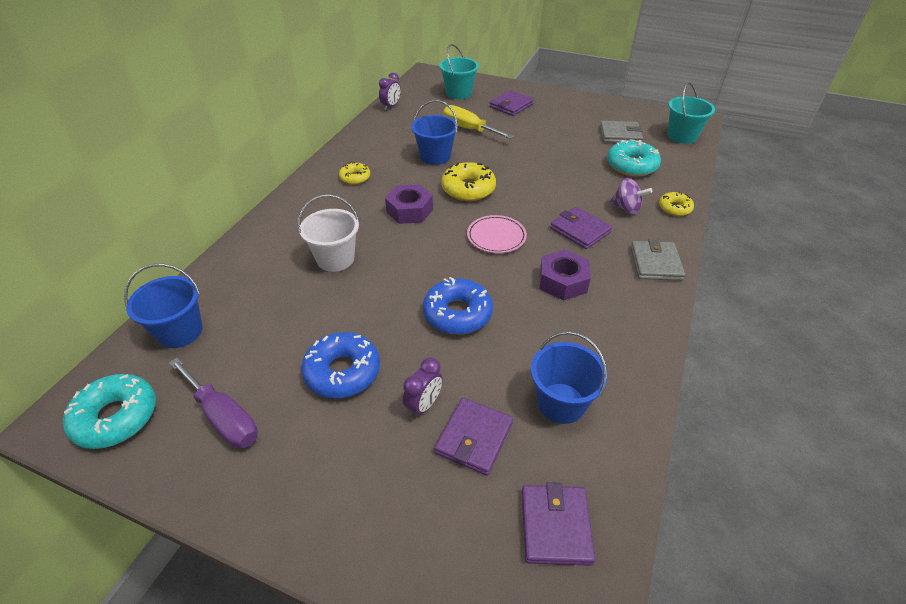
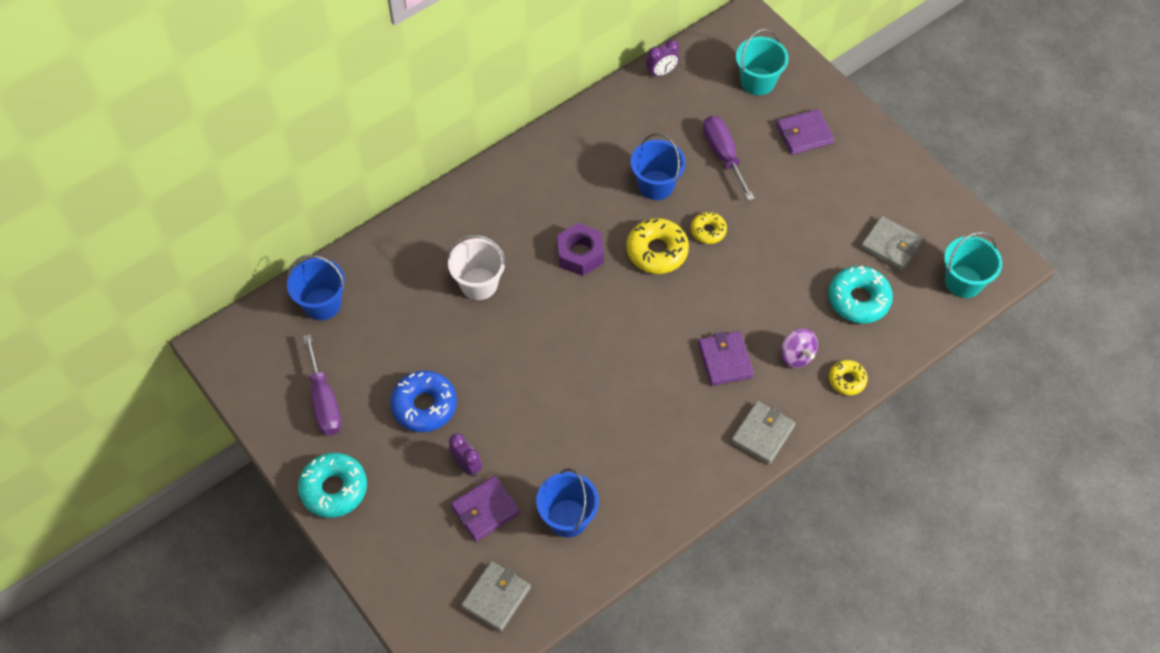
camera: 30 degrees right, 15 degrees up
turquoise donut [63,374,156,449] -> turquoise donut moved to [298,453,367,518]
yellow donut [339,162,370,185] -> yellow donut moved to [691,212,727,244]
purple clock [403,357,443,418] -> purple clock turned 105 degrees counterclockwise [449,433,482,477]
blue donut [423,277,493,335] -> none
yellow screwdriver [443,105,514,139] -> purple screwdriver [703,116,755,201]
pink plate [467,215,527,253] -> none
purple wallet [522,482,595,566] -> grey wallet [461,561,531,632]
purple nut [540,250,591,301] -> none

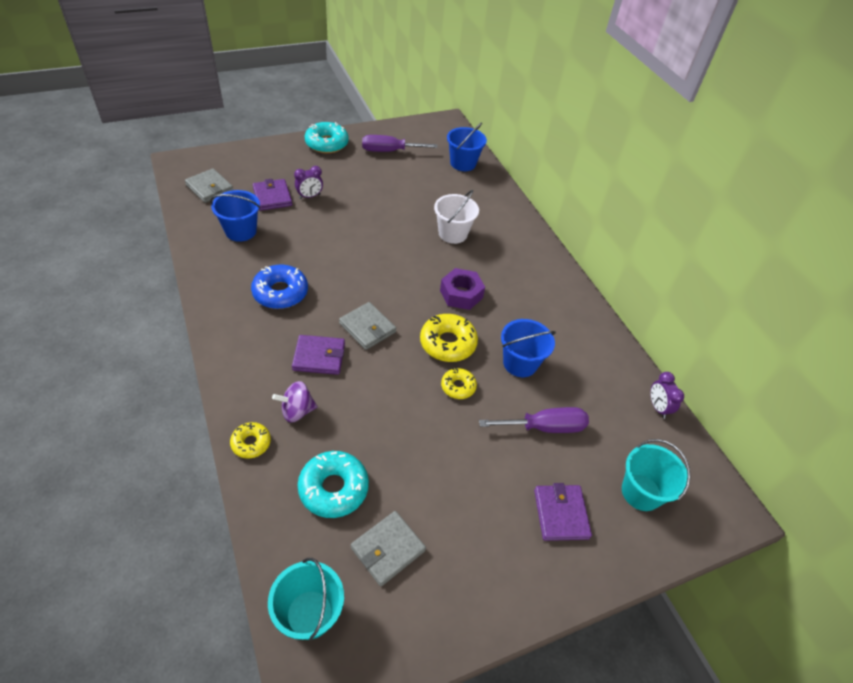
camera: 100 degrees right, 10 degrees down
blue donut [390,371,457,432] -> blue donut moved to [251,265,308,309]
grey wallet [731,401,796,465] -> grey wallet moved to [339,302,396,350]

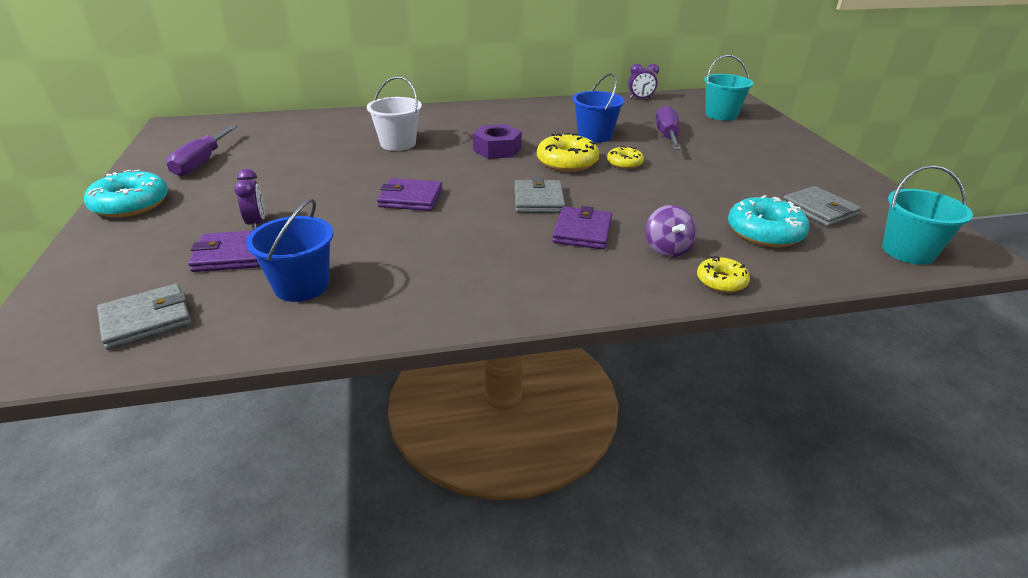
camera: 75 degrees left, 15 degrees down
blue donut [251,265,308,309] -> none
grey wallet [339,302,396,350] -> grey wallet turned 60 degrees counterclockwise [515,178,565,213]
blue bucket [447,122,487,171] -> none
purple wallet [534,483,592,541] -> purple wallet moved to [377,178,443,211]

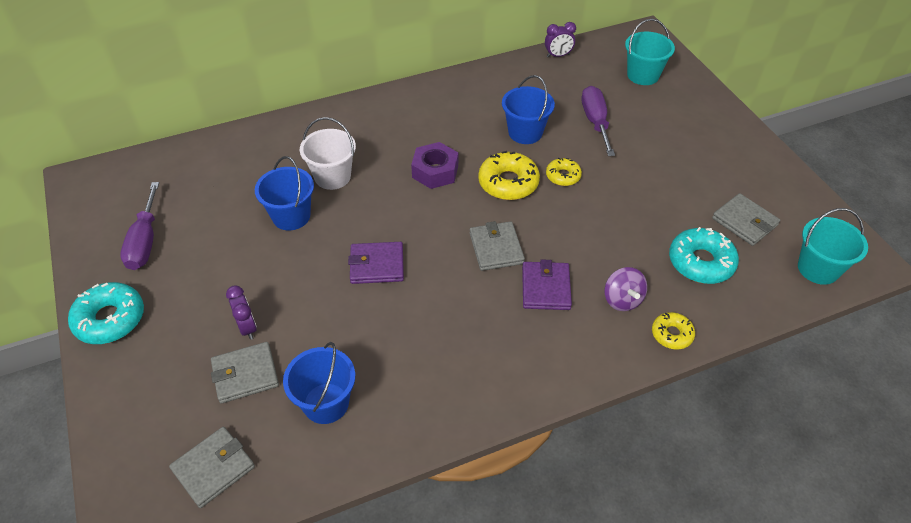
camera: 10 degrees left, 15 degrees up
purple wallet [188,231,260,272] -> grey wallet [211,342,279,404]
none -> blue bucket [255,156,314,230]

